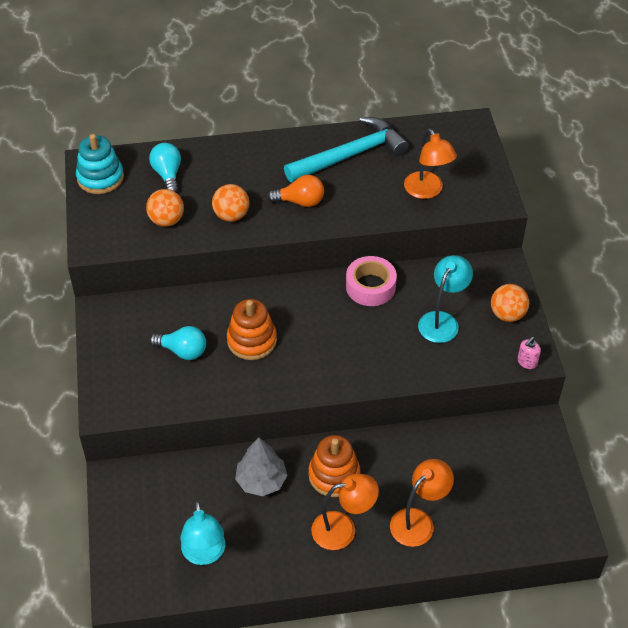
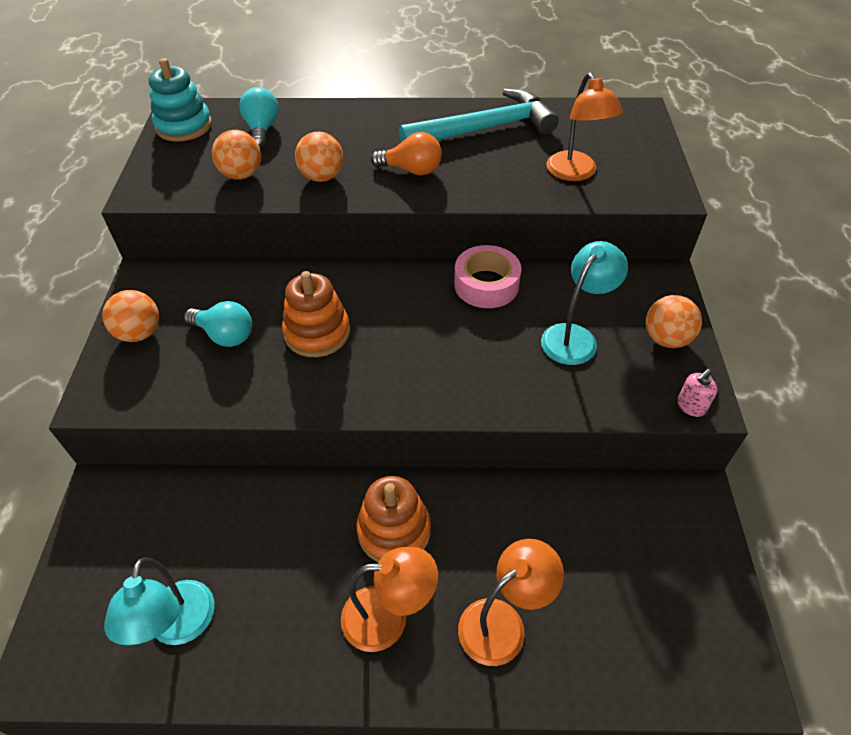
camera: 10 degrees right, 0 degrees up
grey tree [235,438,288,496] -> none
none -> orange ball [102,290,159,342]

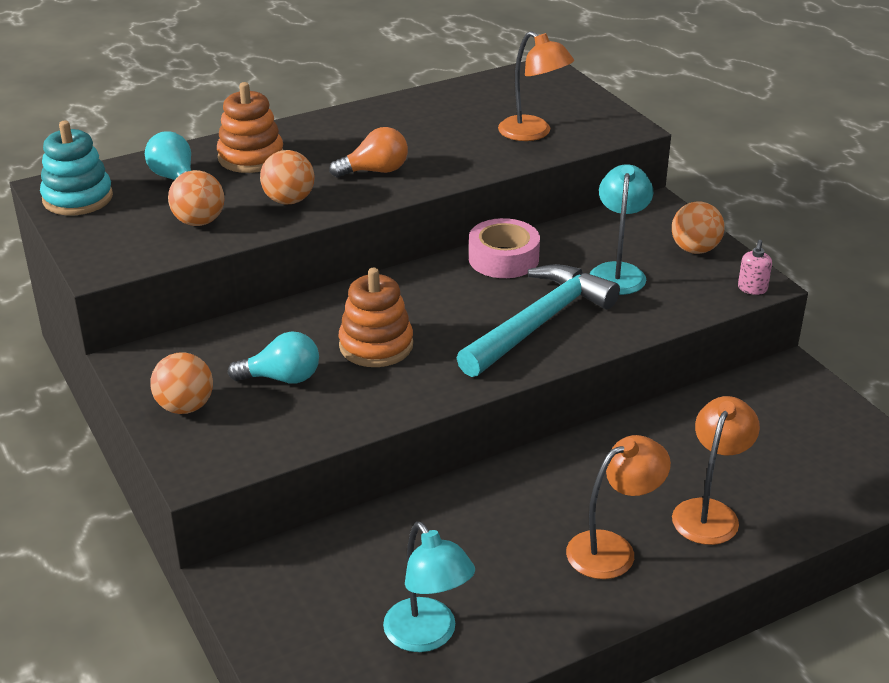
camera: 30 degrees left, 15 degrees down
orange stacking toy [356,476,431,562] -> orange stacking toy moved to [217,82,283,173]
turquoise hammer [399,89,559,142] -> turquoise hammer moved to [457,264,620,377]

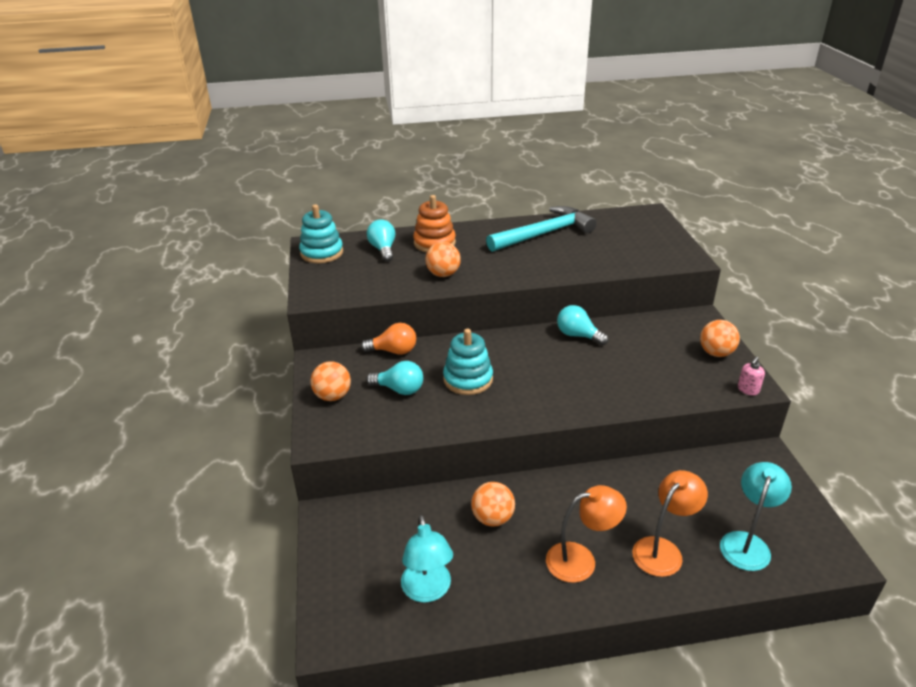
camera: 20 degrees right, 0 degrees up
orange ball [168,170,224,226] -> orange ball moved to [471,482,515,527]
orange light bulb [329,127,408,178] -> orange light bulb moved to [361,323,416,355]
orange stacking toy [338,268,413,367] -> turquoise stacking toy [443,329,493,395]
turquoise hammer [457,264,620,377] -> turquoise hammer moved to [486,206,597,252]
pink tape [469,218,540,278] -> turquoise light bulb [557,305,609,345]
orange lamp [498,31,574,141] -> none
turquoise lamp [590,164,653,295] -> turquoise lamp moved to [720,462,792,571]

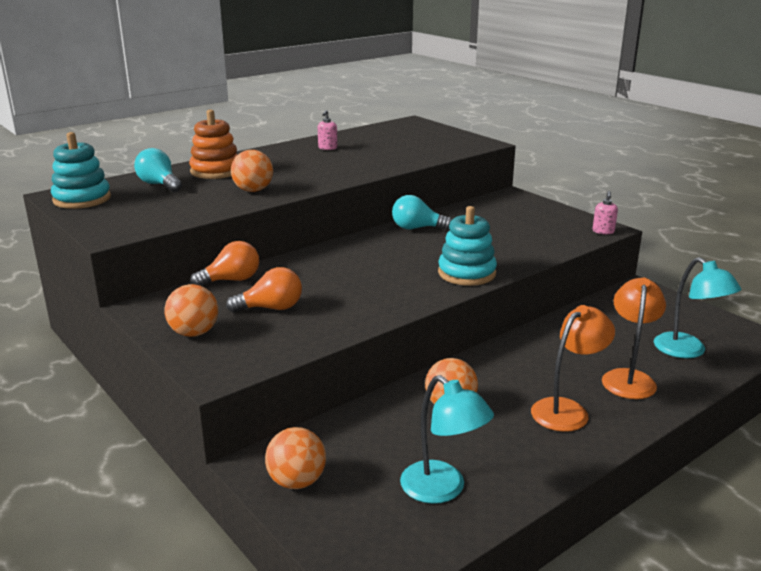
camera: 30 degrees left, 10 degrees down
turquoise light bulb [366,361,423,395] -> orange light bulb [226,267,302,313]
turquoise stacking toy [443,329,493,395] -> turquoise stacking toy moved to [438,206,497,286]
turquoise hammer [486,206,597,252] -> pink soap dispenser [318,110,338,150]
orange ball [700,320,740,357] -> orange ball moved to [265,427,326,489]
turquoise lamp [720,462,792,571] -> turquoise lamp turned 150 degrees clockwise [654,257,742,358]

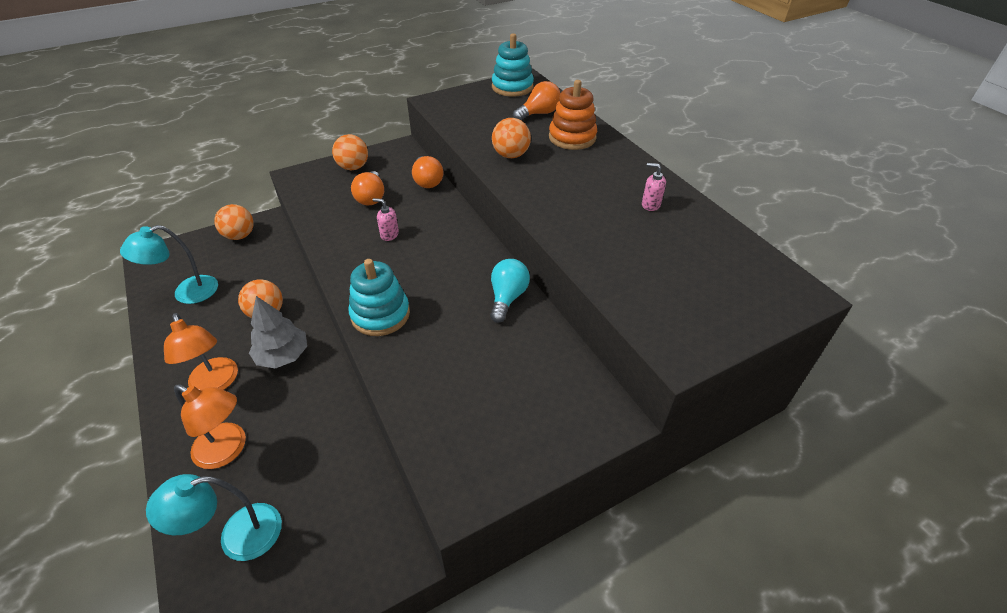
camera: 100 degrees right, 20 degrees up
turquoise light bulb [134,148,182,192] -> orange light bulb [513,81,560,120]
pink soap dispenser [593,191,618,235] -> pink soap dispenser moved to [373,198,399,241]
none -> grey tree [249,296,307,368]

